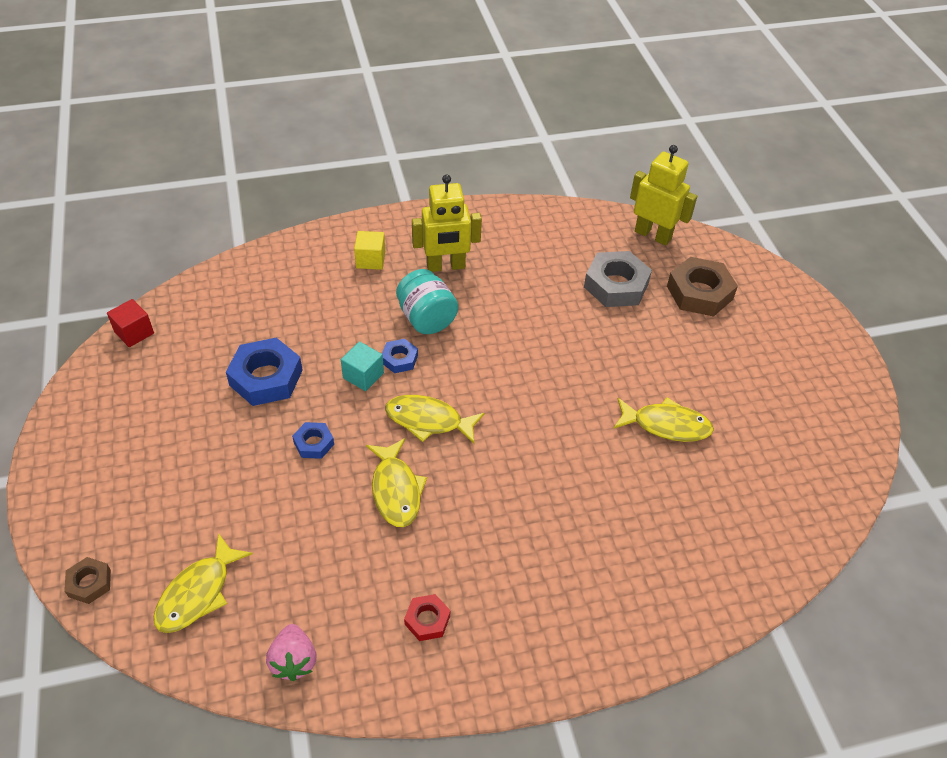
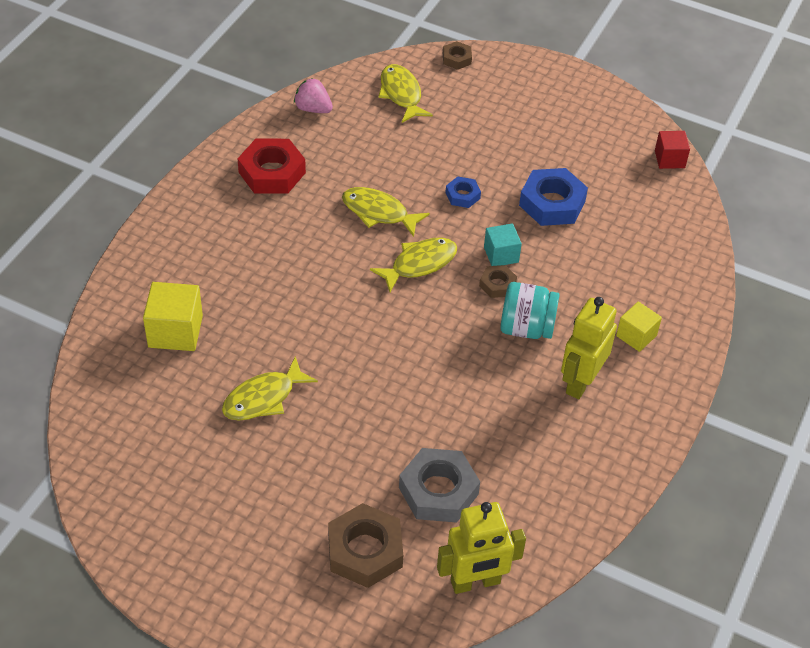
camera: 130 degrees right, 0 degrees up
blue nut [382,339,418,373] -> brown nut [479,265,517,298]
red nut [404,594,450,641] -> red nut [237,138,306,194], size x1.90
none -> yellow cube [143,282,203,351]

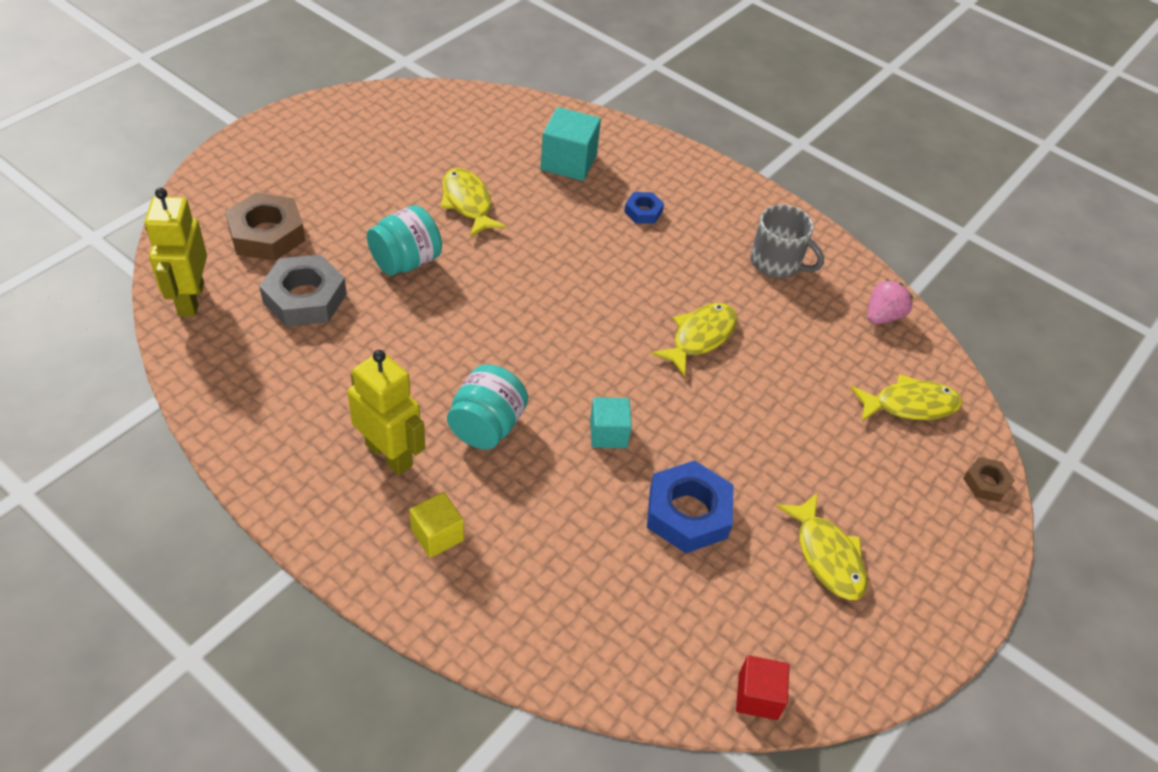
camera: 100 degrees right, 0 degrees up
yellow cube [143,282,203,351] -> turquoise cube [541,107,601,181]
red nut [237,138,306,194] -> grey mug [750,205,824,278]
yellow fish [370,237,457,292] -> yellow fish moved to [776,493,867,600]
blue nut [445,177,481,208] -> blue nut moved to [624,192,664,223]
brown nut [479,265,517,298] -> none
none -> turquoise jar [367,205,442,276]

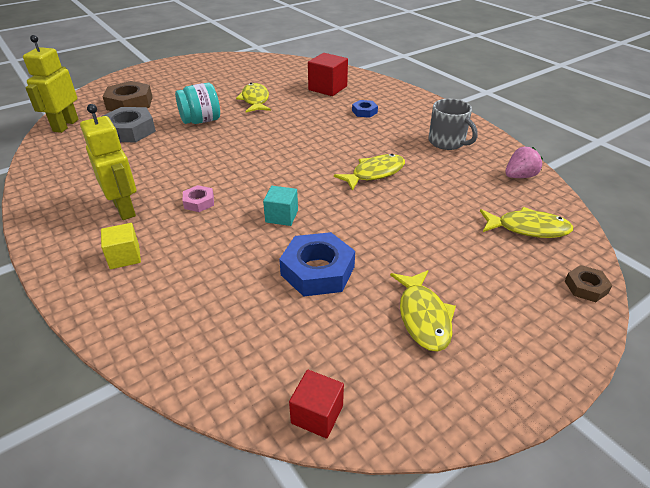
camera: 20 degrees right, 10 degrees down
turquoise jar [447,364,528,449] -> pink nut [182,185,214,212]
turquoise cube [541,107,601,181] -> red cube [308,53,348,96]

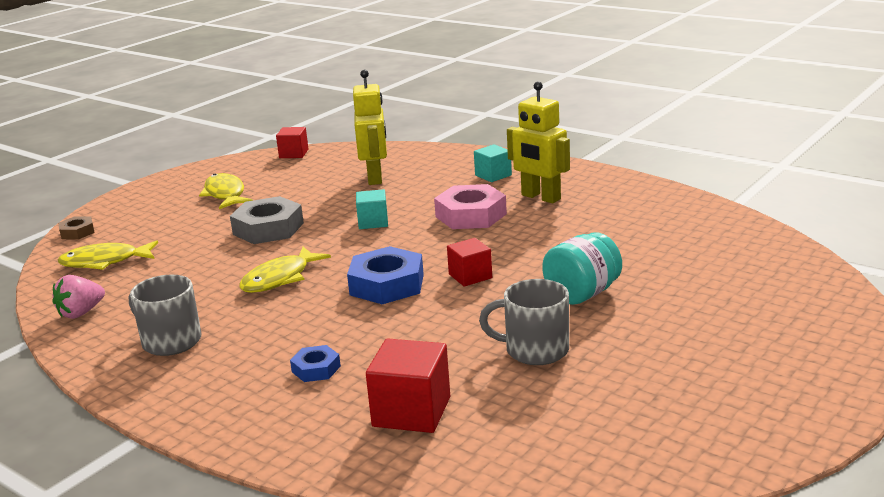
camera: 165 degrees right, 15 degrees down
yellow robot [23,35,79,133] -> yellow robot moved to [353,70,387,185]
grey nut [101,107,156,142] -> grey nut moved to [230,196,304,244]
yellow cube [101,223,141,269] -> turquoise cube [474,144,512,182]
brown nut [103,81,153,111] -> none
pink nut [182,185,214,212] -> pink nut [434,184,507,229], size x1.90
yellow fish [236,83,271,113] -> grey mug [479,279,569,365]
blue nut [279,232,355,297] -> blue nut moved to [347,246,424,304]
none -> red cube [447,238,492,287]

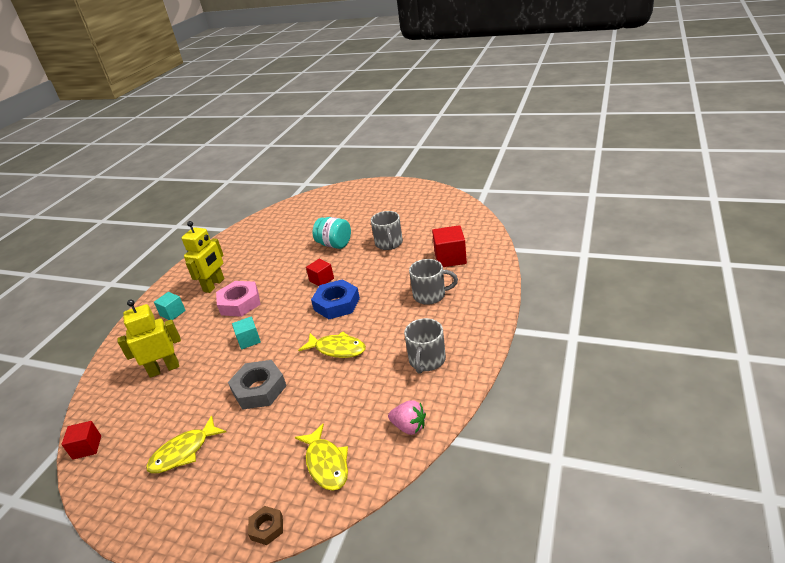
camera: 105 degrees left, 10 degrees up
blue nut [290,345,341,382] -> grey mug [409,259,458,305]

